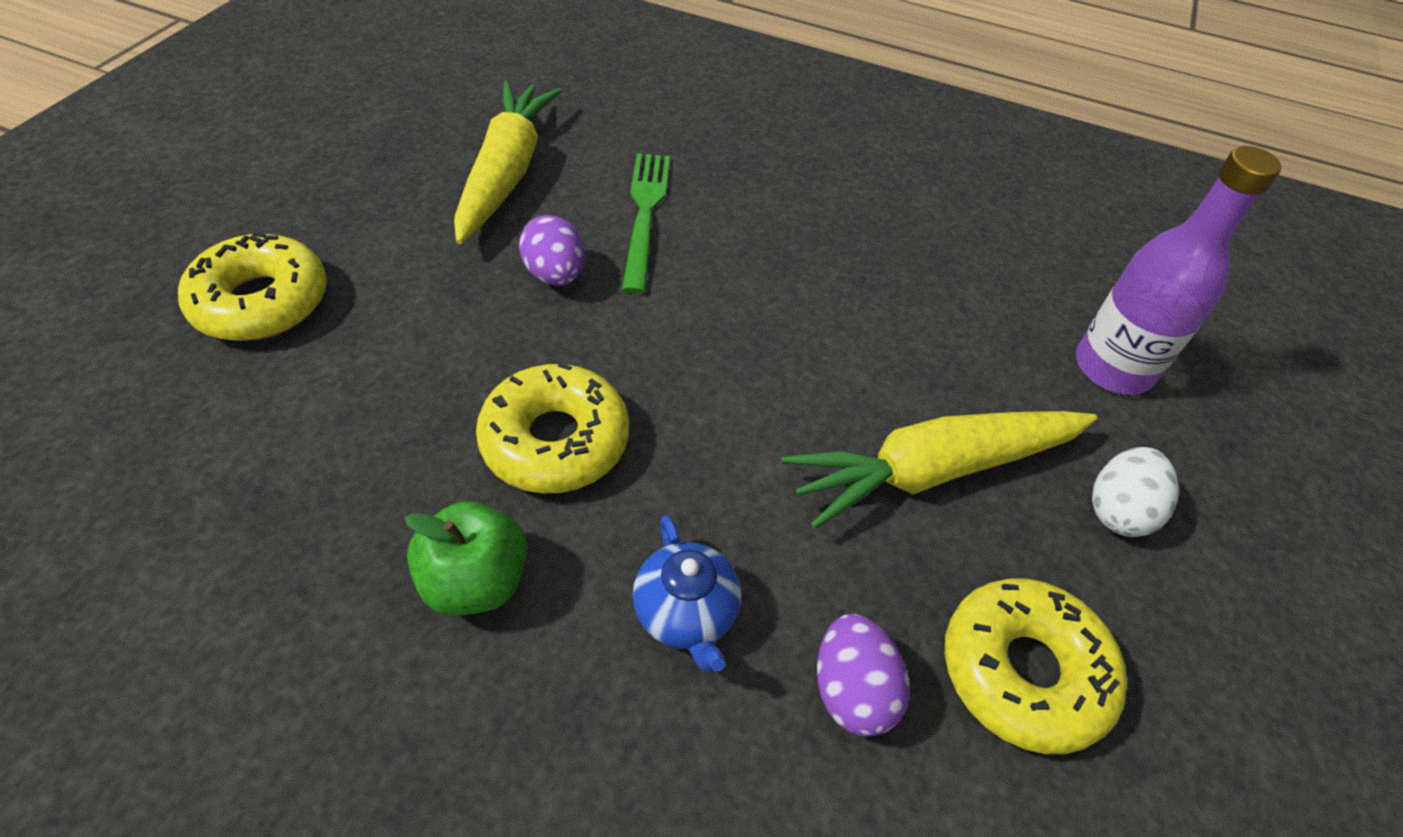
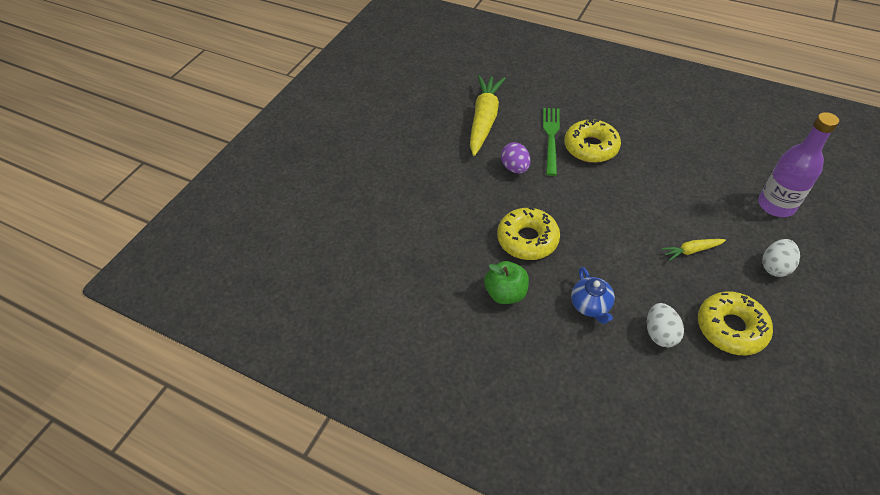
camera: 10 degrees right, 0 degrees up
yellow donut [178,232,327,341] -> yellow donut moved to [564,119,621,163]
yellow carrot [782,411,1097,529] -> yellow carrot [661,239,726,261], size x0.47
purple egg [817,614,909,736] -> white egg [647,303,684,347]

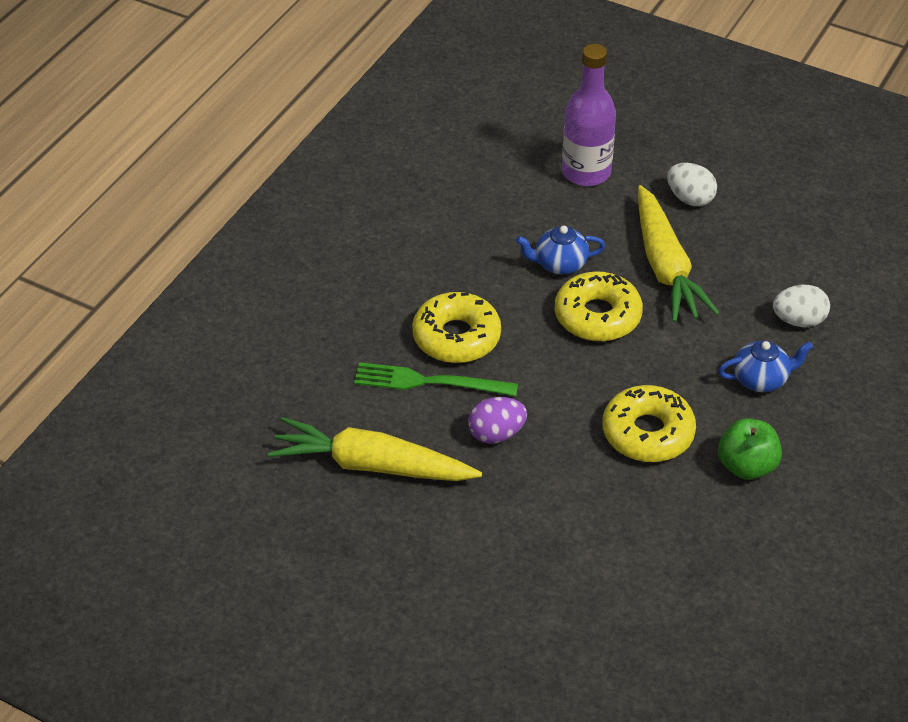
camera: 90 degrees left, 5 degrees down
yellow carrot [661,239,726,261] -> yellow carrot [638,185,719,322], size x2.15
yellow donut [698,291,773,355] -> yellow donut moved to [555,271,643,341]
none -> blue teapot [516,226,605,275]

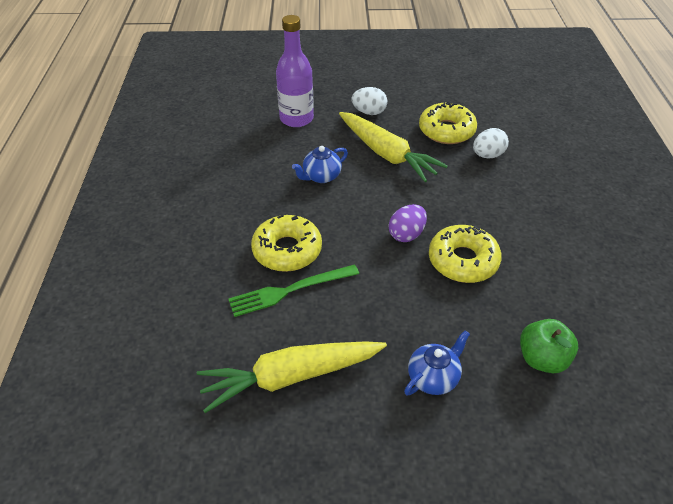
camera: 30 degrees left, 0 degrees up
purple egg [468,397,527,444] -> purple egg moved to [389,204,427,242]
yellow donut [555,271,643,341] -> yellow donut moved to [419,102,477,144]
blue teapot [718,340,813,392] -> blue teapot moved to [404,330,470,395]
green apple [718,418,782,480] -> green apple moved to [520,319,578,373]

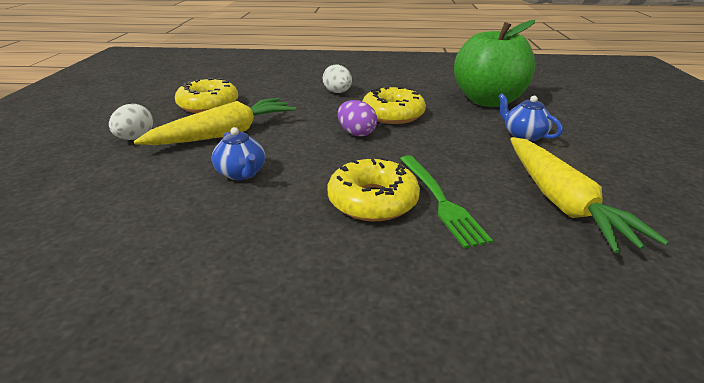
camera: 85 degrees left, 15 degrees down
purple bottle [276,15,314,127] -> none
white egg [473,128,509,158] -> white egg moved to [323,65,352,93]
green apple [520,319,578,373] -> green apple [454,20,535,107], size x1.93

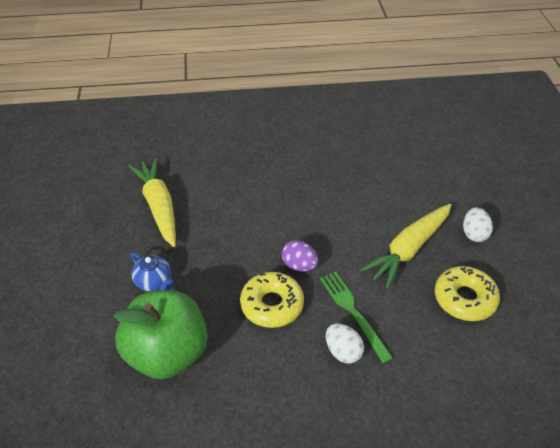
camera: 170 degrees right, 15 degrees up
blue teapot [212,127,265,180] -> none
yellow donut [328,157,420,221] -> none
green fork [400,155,493,249] -> green fork moved to [320,272,393,363]

